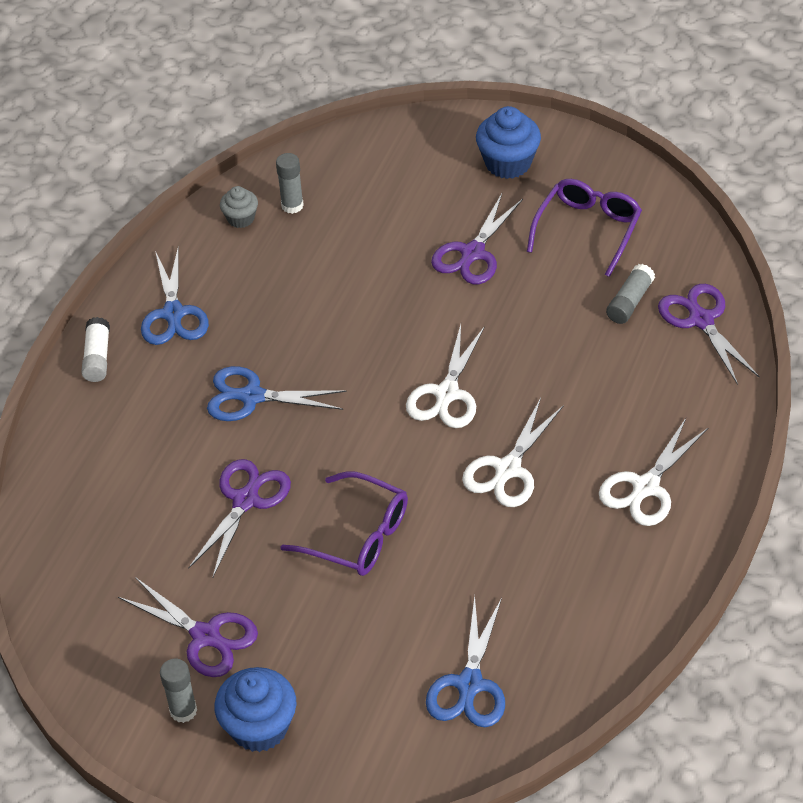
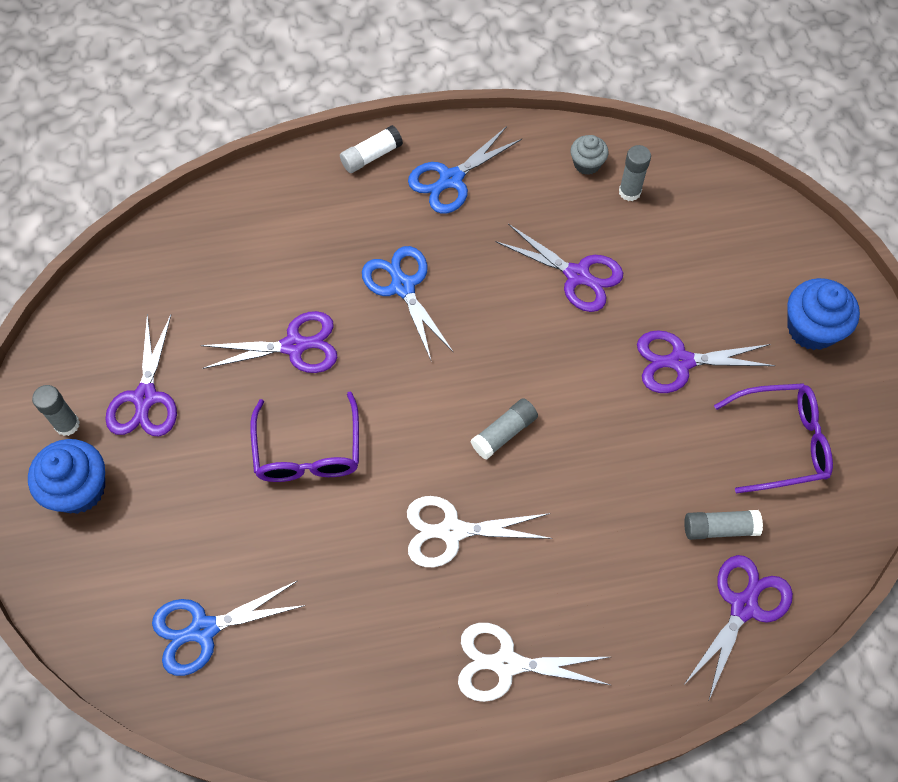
camera: 55 degrees right, 15 degrees up
white scissors [406,325,485,428] -> grey glue stick [471,398,538,459]
none -> purple scissors [496,224,623,312]

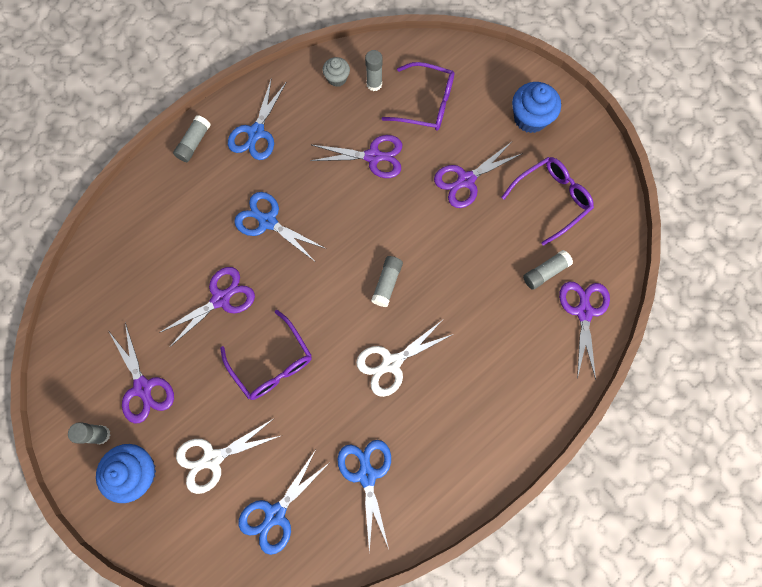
camera: 30 degrees left, 10 degrees up
white glue stick [340,125,403,173] -> grey glue stick [173,115,211,162]
white scissors [458,623,610,702] -> white scissors moved to [176,419,280,494]
none -> blue scissors [337,440,391,553]
none -> purple glasses [381,62,454,130]

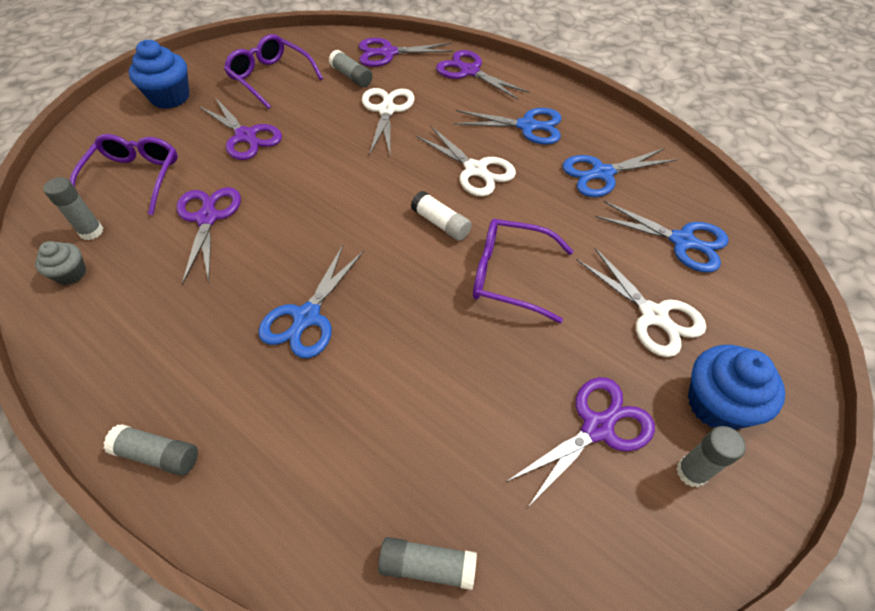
camera: 100 degrees left, 20 degrees down
purple scissors [159,267,255,347] -> purple scissors moved to [436,50,530,100]
purple glasses [220,310,312,400] -> purple glasses turned 120 degrees counterclockwise [473,219,573,323]
blue scissors [228,78,287,160] -> blue scissors moved to [453,108,561,144]
grey glue stick [371,256,403,307] -> grey glue stick moved to [378,537,477,590]
none -> white scissors [362,88,415,155]
none -> white glue stick [411,191,472,241]

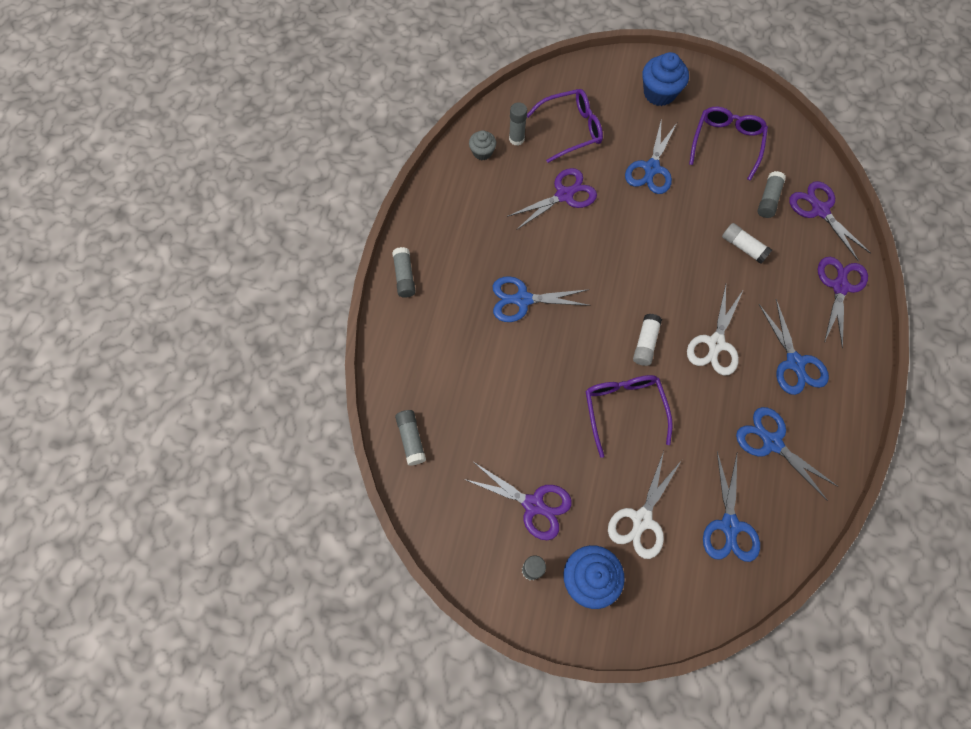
camera: 65 degrees right, 15 degrees up
purple scissors [199,97,282,160] -> blue scissors [625,118,677,194]
white scissors [362,88,415,155] -> white glue stick [722,223,772,264]

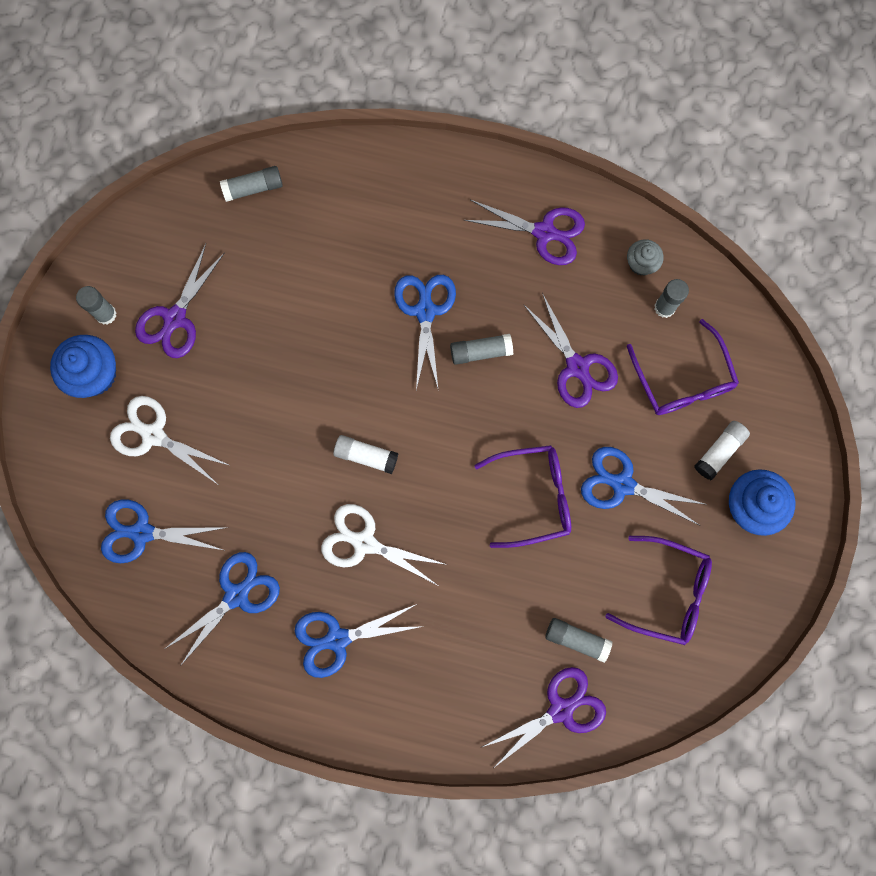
camera: 90 degrees right, 10 degrees up
grey glue stick [392,247,416,298] -> grey glue stick moved to [450,334,513,365]
purple glasses [585,375,673,458] -> purple glasses moved to [475,445,571,548]
white glue stick [722,223,772,264] -> white glue stick moved to [694,421,750,480]
purple scissors [818,257,868,348] -> purple scissors moved to [464,200,585,265]

